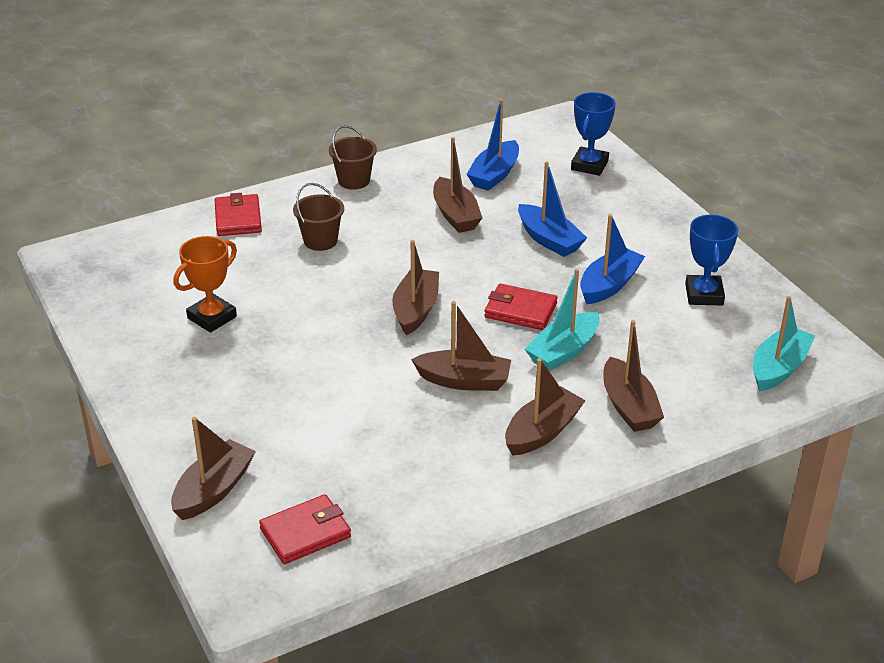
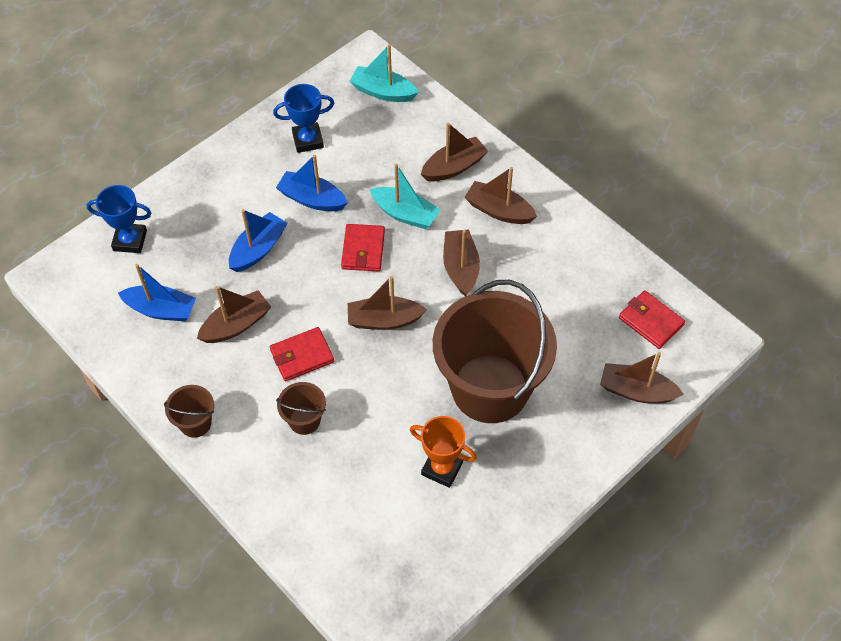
camera: 105 degrees left, 20 degrees up
red wallet [215,193,262,236] -> red wallet moved to [270,327,334,381]
none -> brown bucket [433,280,557,423]

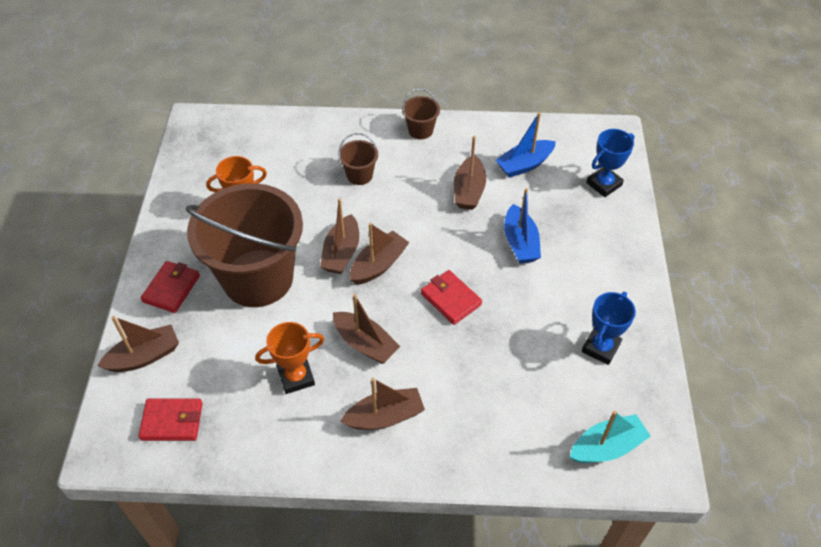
camera: 135 degrees right, 5 degrees down
red wallet [270,327,334,381] -> red wallet moved to [141,261,200,313]
blue boat [276,155,348,211] -> none
turquoise boat [370,163,441,229] -> none
brown boat [421,123,488,182] -> brown boat moved to [320,198,359,274]
none -> orange trophy [255,322,324,394]

